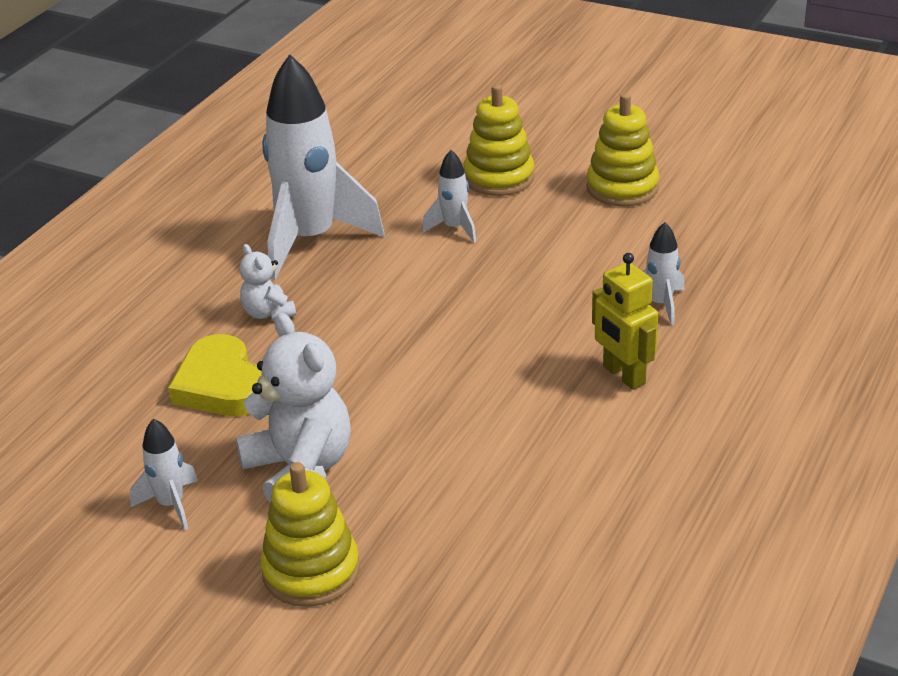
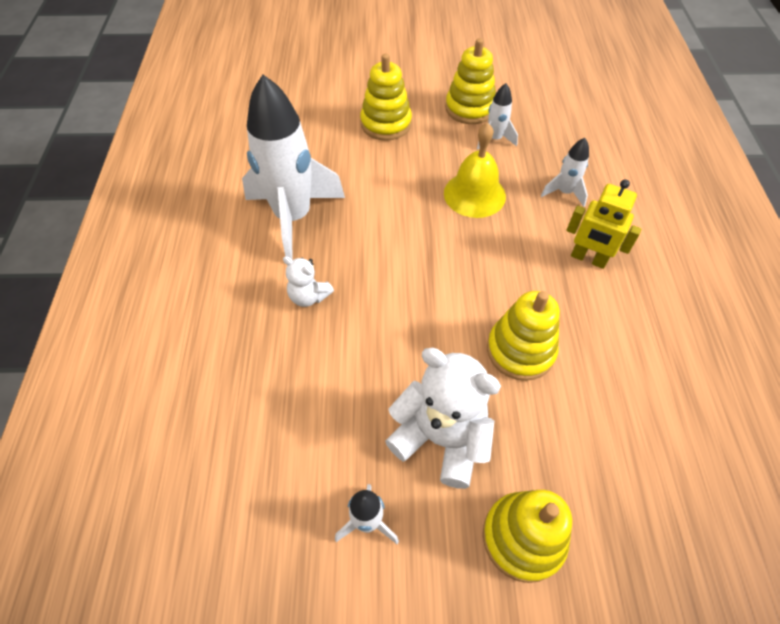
camera: 30 degrees left, 20 degrees up
yellow heart [168,334,262,416] -> none
white rocket [422,150,476,243] -> white rocket moved to [477,83,518,149]
none -> yellow bell [444,122,506,218]
none -> yellow stacking toy [487,291,560,381]

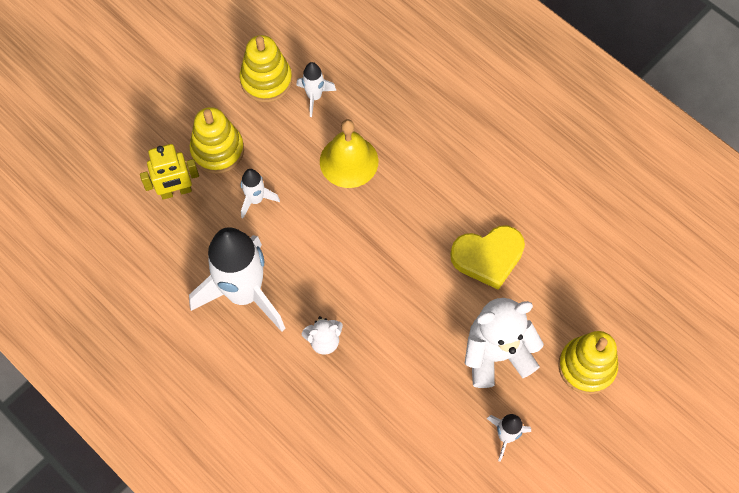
camera: 45 degrees left, 10 degrees up
yellow stacking toy [487,291,560,381] -> yellow heart [450,226,525,290]
white rocket [541,138,589,207] -> white rocket moved to [241,169,280,218]
yellow robot [567,179,641,269] -> yellow robot moved to [140,144,199,200]

